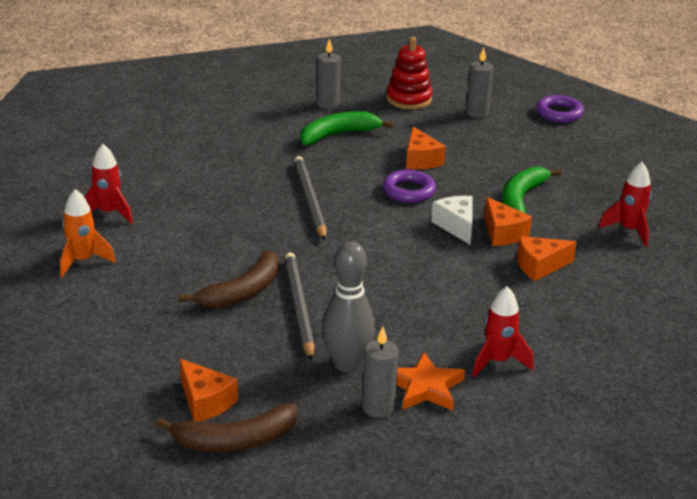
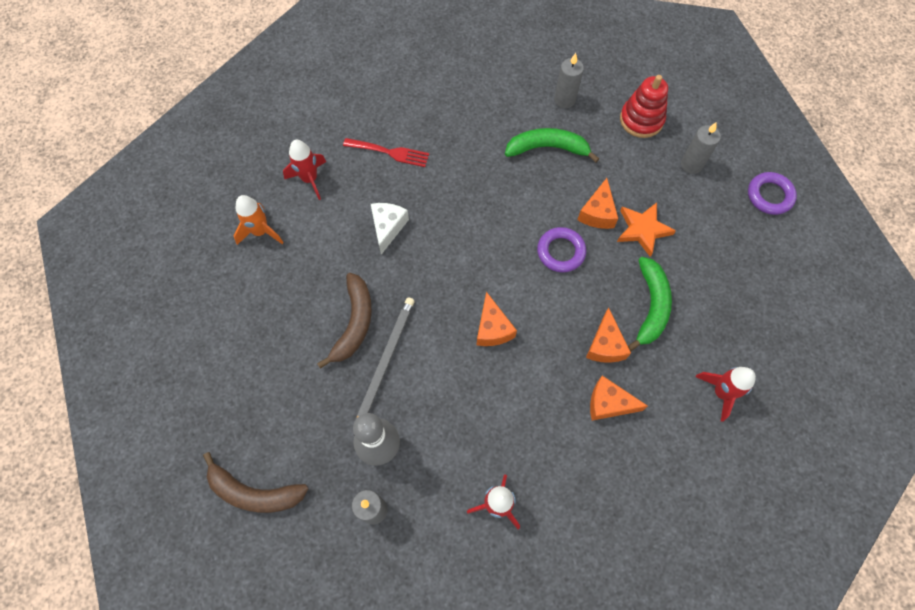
camera: 30 degrees right, 35 degrees up
brown banana [179,250,279,308] -> brown banana turned 60 degrees counterclockwise [317,273,372,369]
orange cheese [180,359,238,422] -> orange cheese moved to [477,292,517,346]
grey pencil [294,156,326,240] -> none
orange star [396,352,465,410] -> orange star moved to [617,202,676,257]
white cheese [431,196,473,245] -> white cheese moved to [371,203,409,255]
green banana [501,166,562,214] -> green banana turned 135 degrees clockwise [628,257,672,351]
none -> red fork [343,138,429,167]

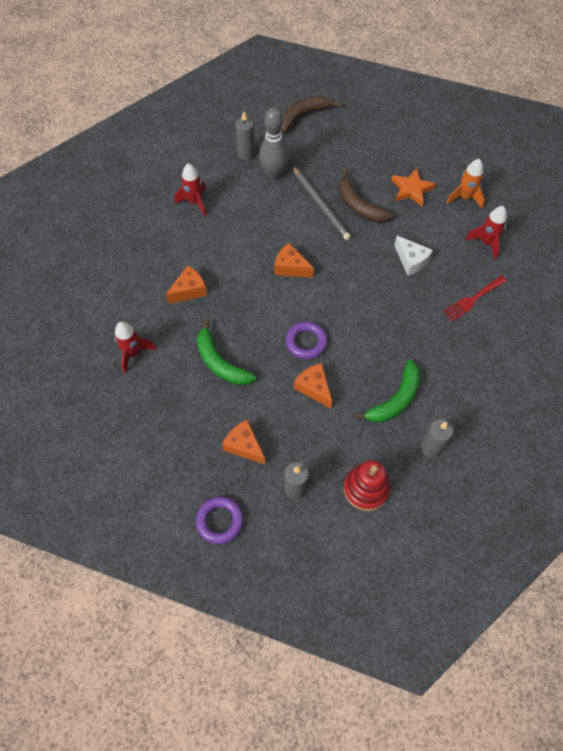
camera: 130 degrees right, 5 degrees down
orange cheese [586,307,631,363] -> orange cheese moved to [222,420,266,465]
orange star [617,202,676,257] -> orange star moved to [391,168,436,206]

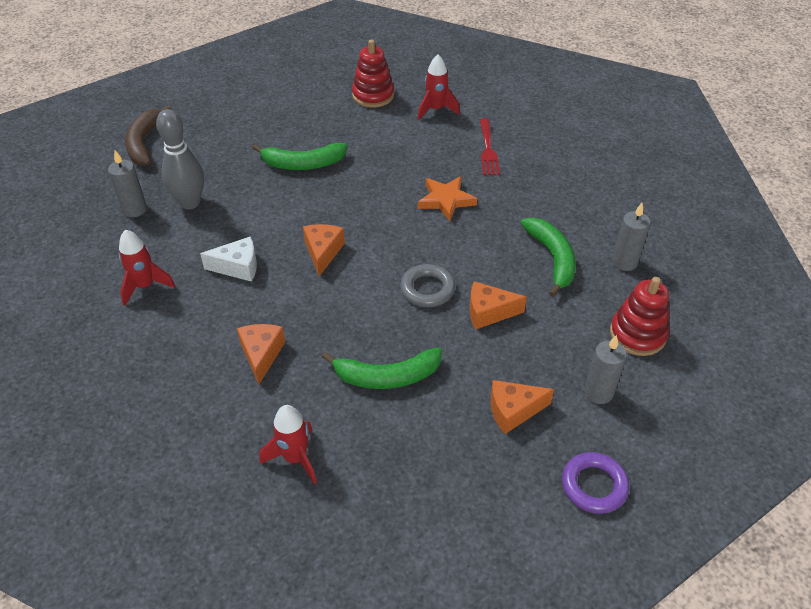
camera: 55 degrees left, 15 degrees down
orange cheese [274,243,314,278] -> orange cheese turned 120 degrees clockwise [303,224,345,276]
purple ring [286,321,328,359] -> grey ring [400,264,455,307]
grey pencil [292,166,351,240] -> none
brown banana [338,169,393,223] -> green banana [253,143,348,170]
orange star [391,168,436,206] -> orange star moved to [418,176,477,221]
white cheese [394,236,433,276] -> white cheese moved to [200,236,257,282]
orange rocket [446,159,485,208] -> red stacking toy [352,40,394,108]

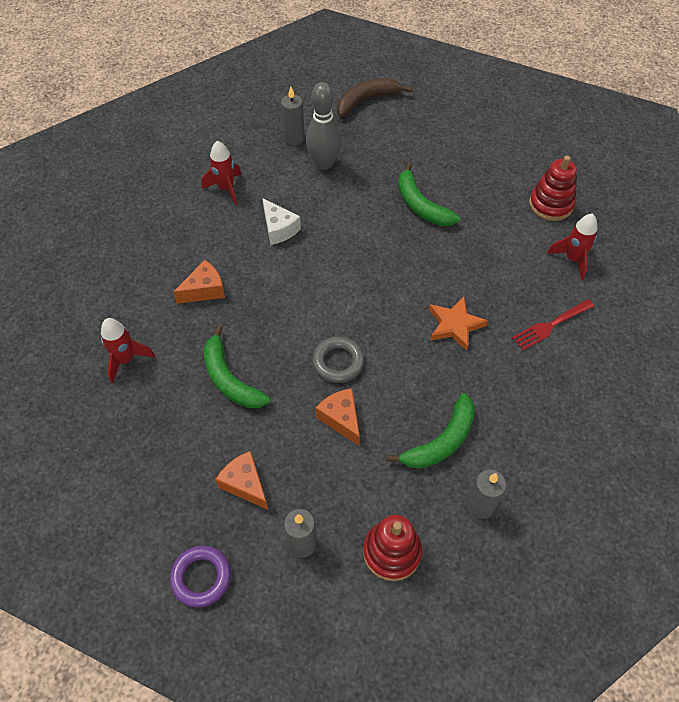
camera: 60 degrees right, 10 degrees up
orange cheese [303,224,345,276] -> none

